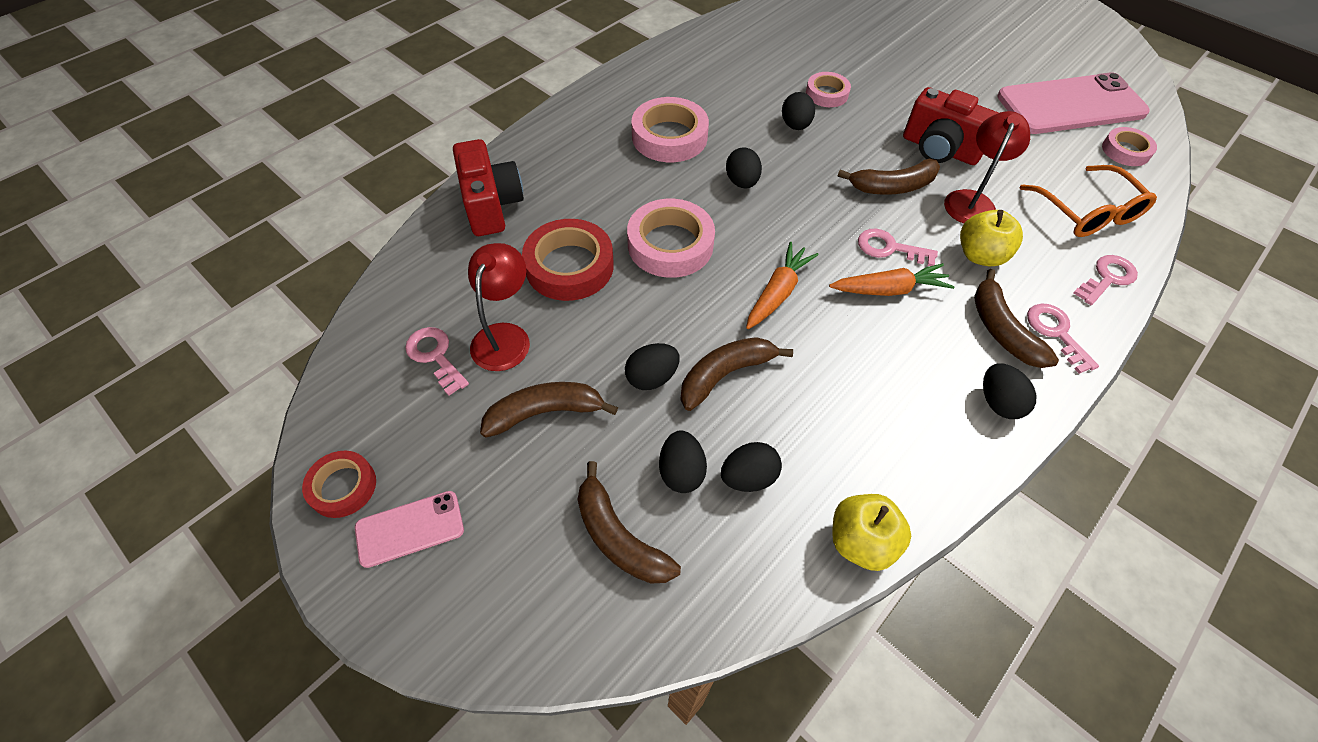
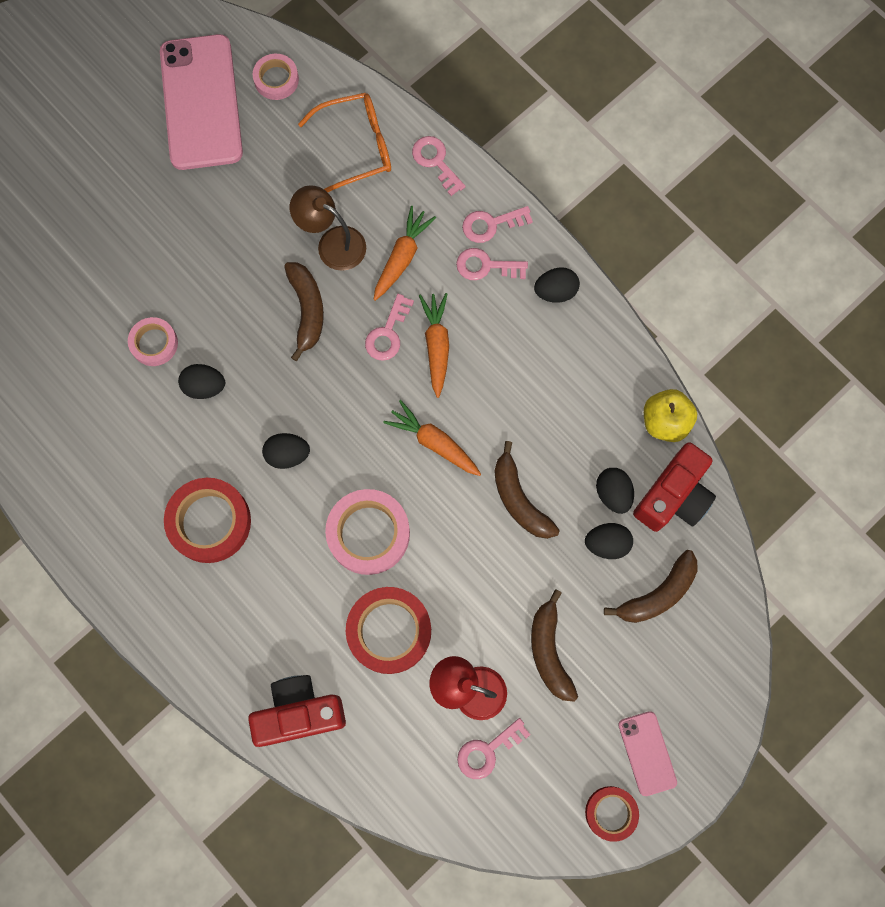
camera: 85 degrees left, 20 degrees up
black egg [625,343,680,390] -> none
pink tape [632,97,709,162] -> red tape [164,478,251,563]
red camera [903,87,999,165] -> red camera moved to [633,442,716,532]
red lamp [944,111,1030,224] -> brown lamp [290,185,366,271]
yellow apple [960,210,1023,267] -> orange carrot [373,206,436,301]
brown banana [974,269,1059,368] -> pink key [456,248,528,280]

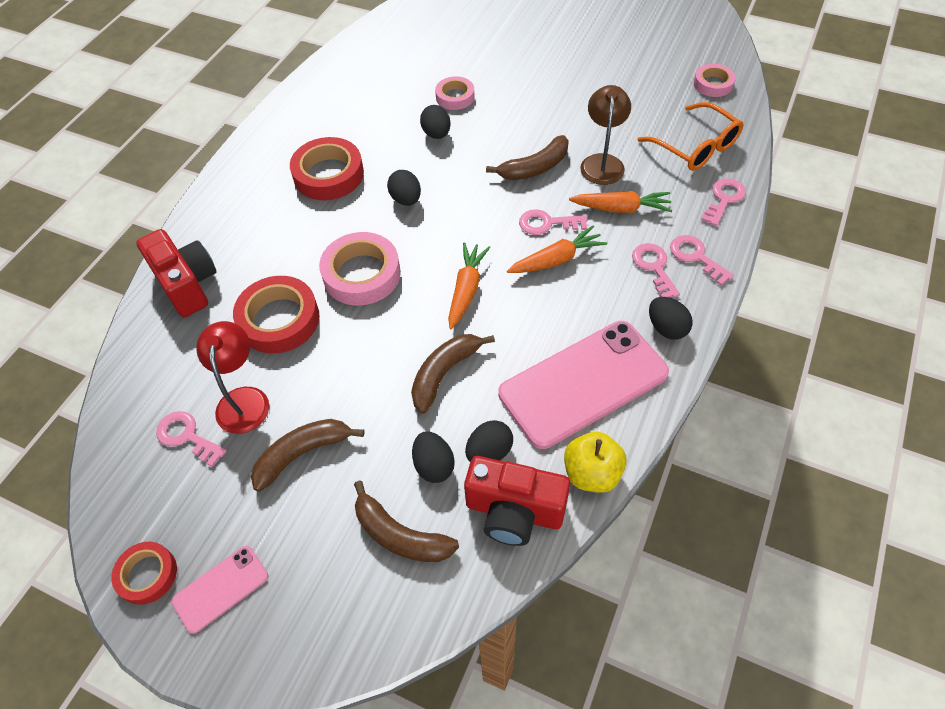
camera: 70 degrees right, 20 degrees down
pink phone [160,34,243,170] -> pink phone moved to [498,321,669,449]

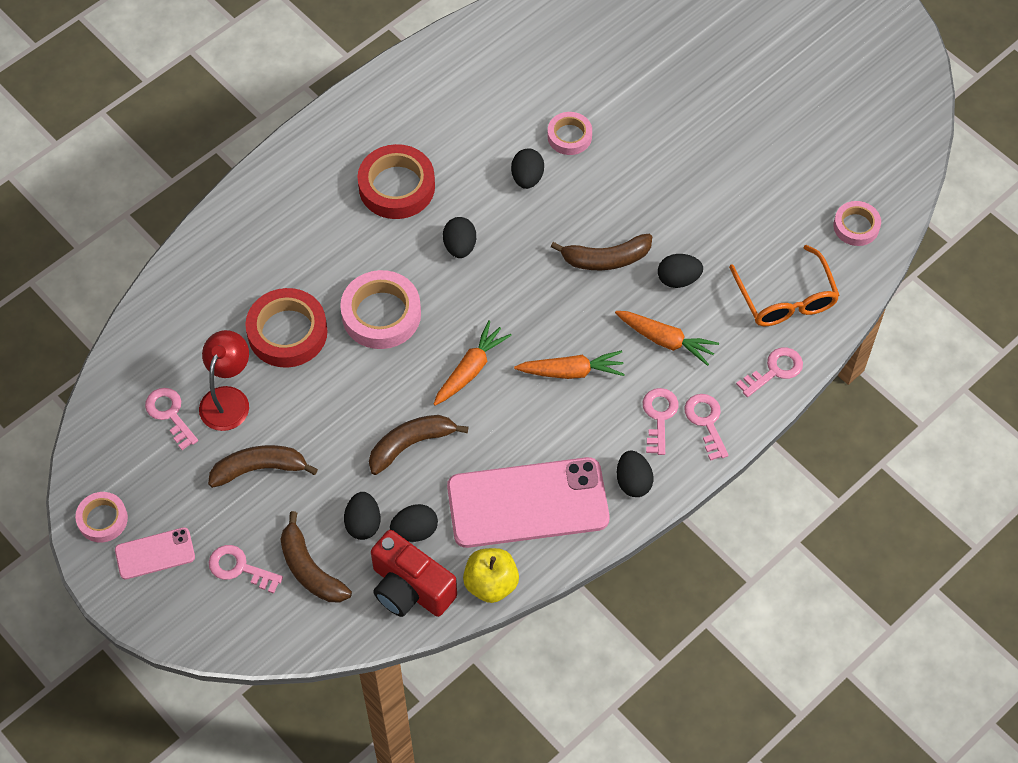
camera: 20 degrees right, 5 degrees up
red tape [111,542,177,605] -> pink tape [75,492,128,542]
red camera [136,229,217,317] -> none
pink key [519,209,587,235] -> pink key moved to [209,545,283,594]
brown lamp [580,85,631,185] -> black egg [658,254,703,288]

